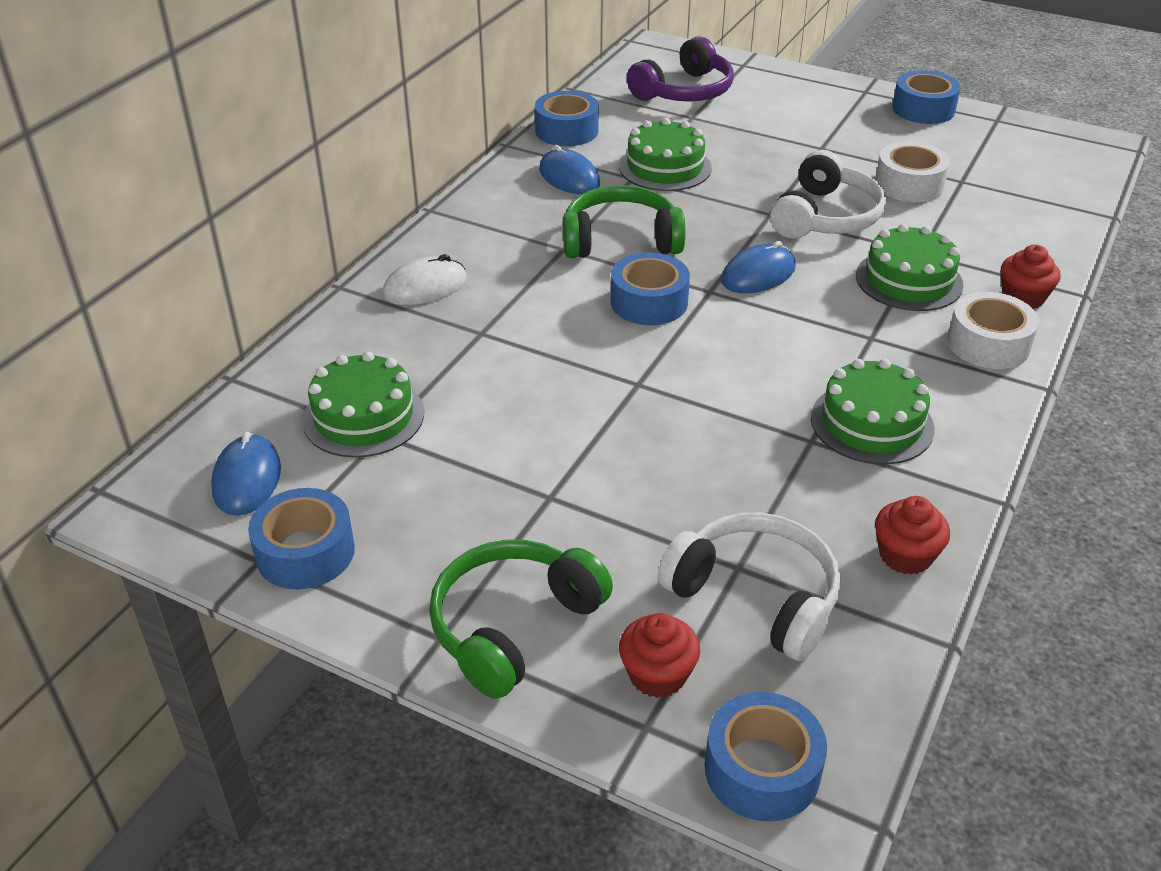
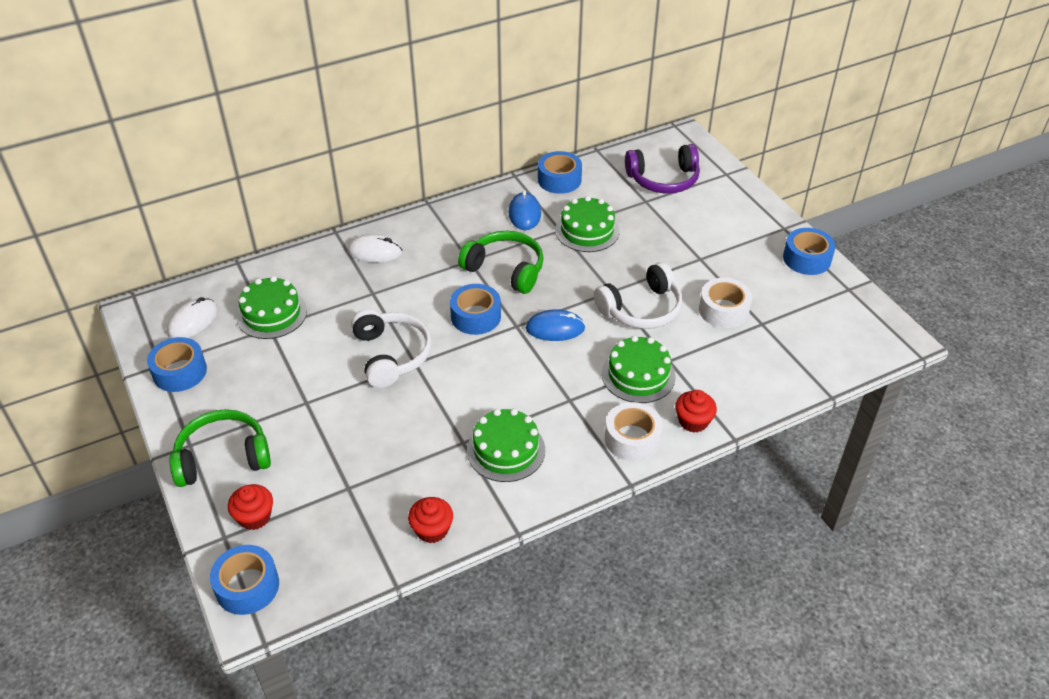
camera: 35 degrees right, 5 degrees up
blue mouse [211,432,281,516] -> white mouse [167,297,218,338]
white headphones [658,513,841,661] -> white headphones moved to [351,309,432,388]

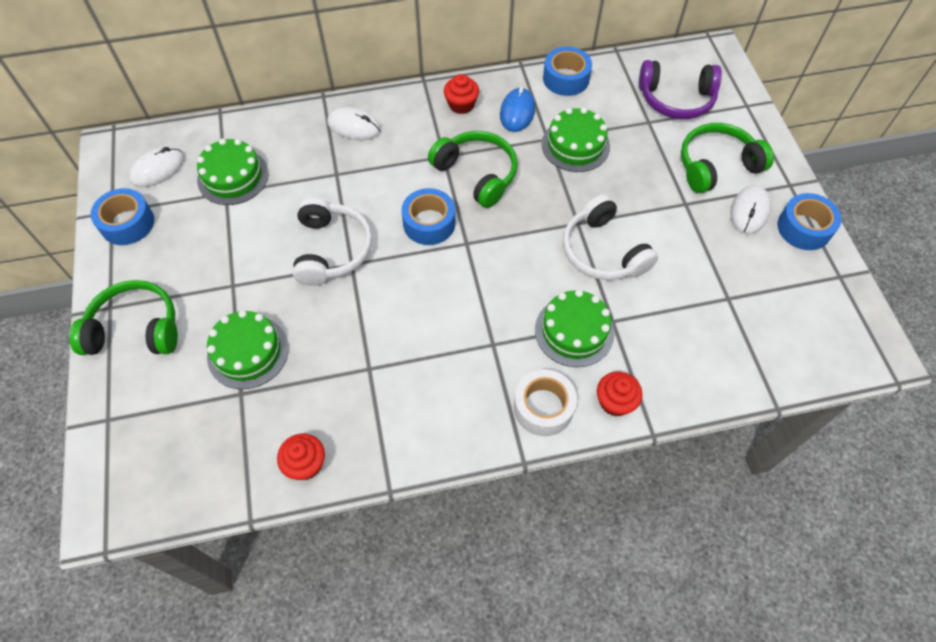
camera: 15 degrees right, 15 degrees up
blue tape [210,545,279,615] -> none
red cupcake [228,484,273,530] -> red cupcake moved to [444,74,479,114]
green cake [467,408,545,482] -> green cake moved to [207,310,289,389]
blue mouse [526,309,585,341] -> none
white headphones [594,262,682,329] -> white headphones turned 75 degrees clockwise [563,194,658,280]
white tape [699,278,752,328] -> none
none -> green headphones [681,123,774,193]
none -> white mouse [730,185,771,234]

